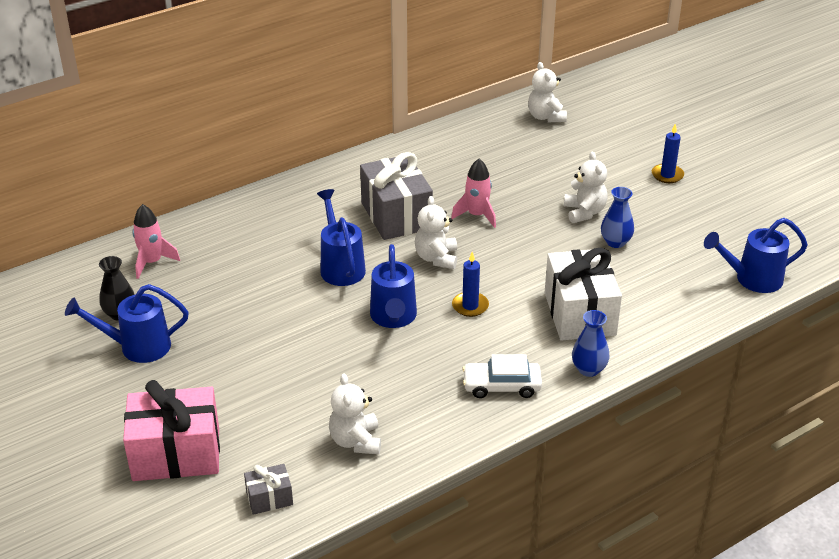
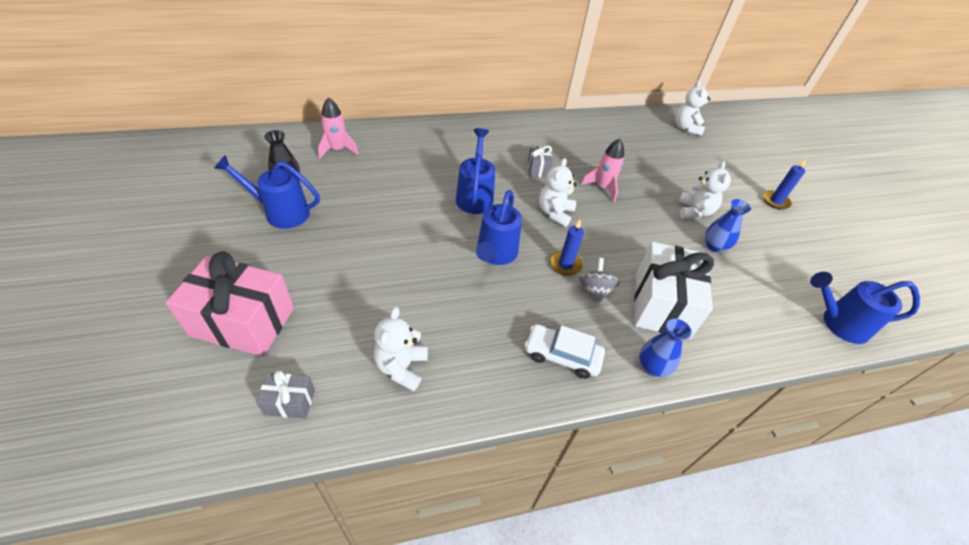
camera: 15 degrees right, 10 degrees up
grey gift [360,152,433,240] -> grey gift [528,146,553,178], size x0.47
none -> grey spinning top [579,258,620,305]

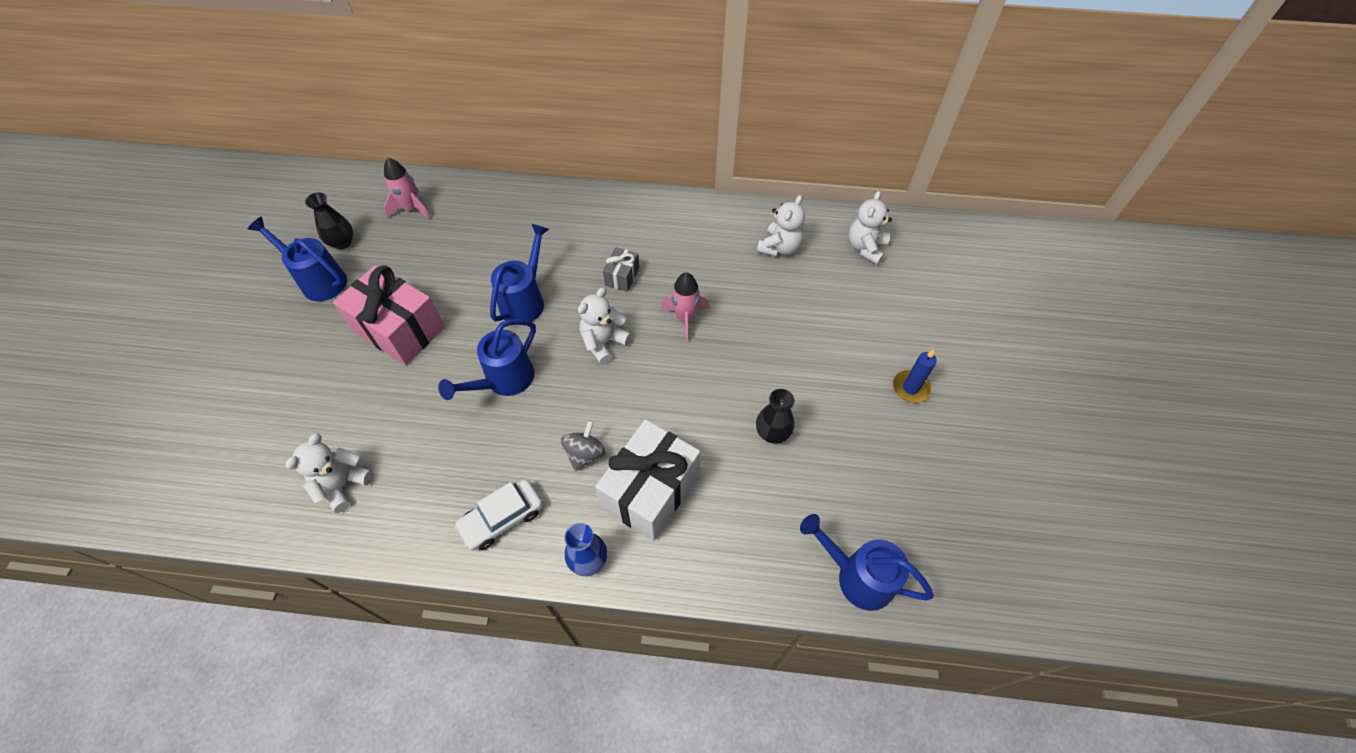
camera: 25 degrees right, 10 degrees up
pink gift [166,251,294,356] -> pink gift moved to [333,265,445,365]
grey gift [256,370,315,419] -> none
white car [525,324,605,379] -> white car turned 75 degrees counterclockwise [454,479,543,551]
blue candle [550,220,584,276] -> none
white teddy bear [678,161,731,219] -> white teddy bear moved to [757,195,805,256]
blue vase [705,199,751,253] -> black vase [756,389,795,443]

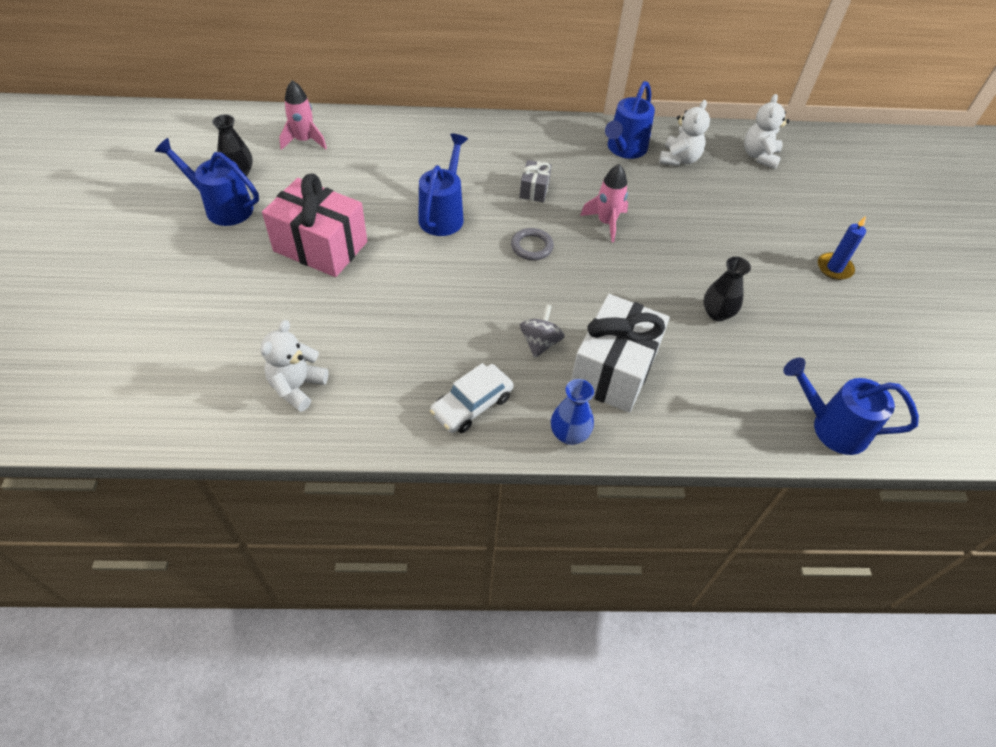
camera: 10 degrees left, 5 degrees down
blue watering can [438,319,536,400] -> blue watering can moved to [605,81,655,159]
white teddy bear [578,287,631,364] -> grey ring [511,228,554,260]

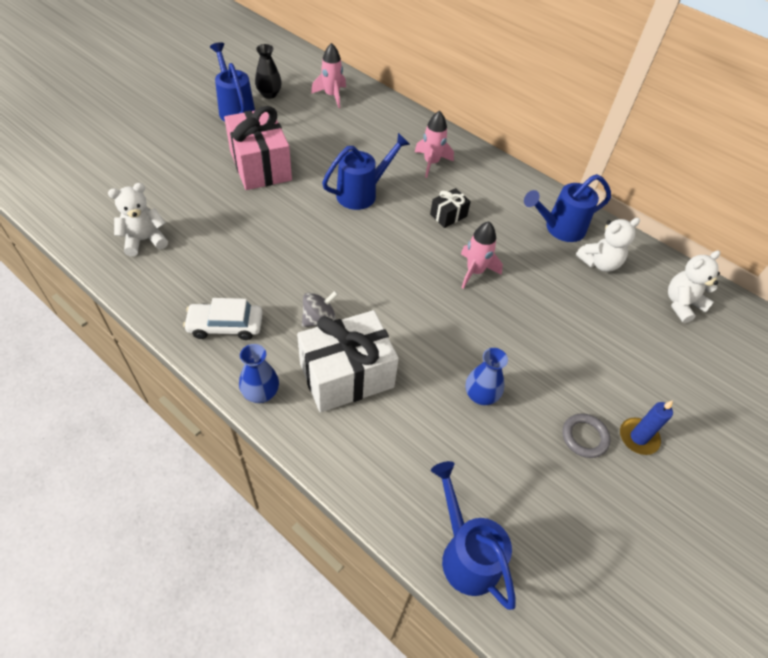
camera: 40 degrees right, 0 degrees up
grey ring [511,228,554,260] -> grey ring moved to [562,413,611,458]
grey gift [519,160,551,202] -> black gift [430,188,471,228]
black vase [704,257,751,321] -> blue vase [466,348,508,405]
none -> pink rocket [415,111,454,178]

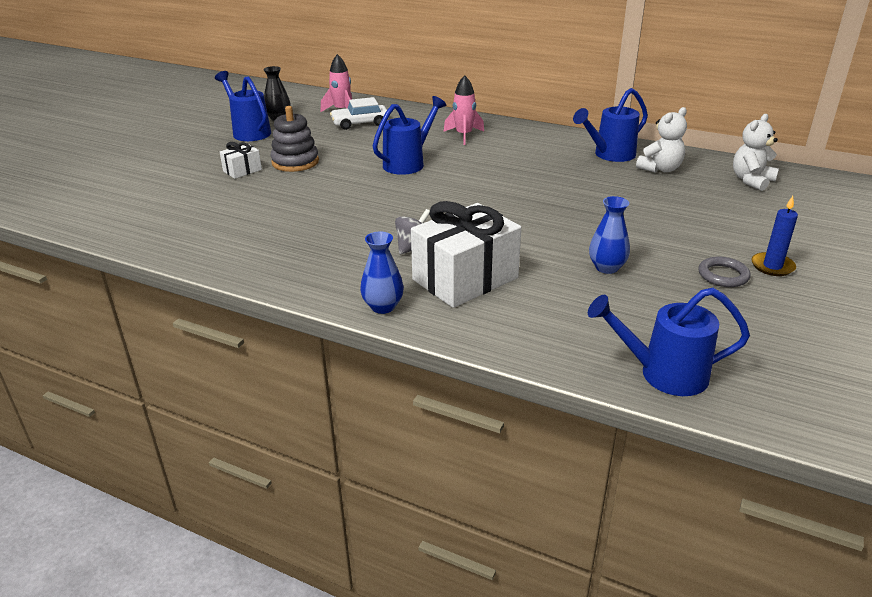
camera: 10 degrees left, 20 degrees down
white teddy bear [108,183,168,256] -> none
white car [183,298,263,340] -> white car moved to [330,97,389,130]
pink gift [224,106,292,190] -> grey stacking toy [270,106,319,172]
black gift [430,188,471,228] -> none
blue watering can [431,461,516,610] -> blue watering can turned 45 degrees counterclockwise [588,288,750,396]
pink rocket [461,222,503,289] -> none
none -> white gift [220,142,262,179]

